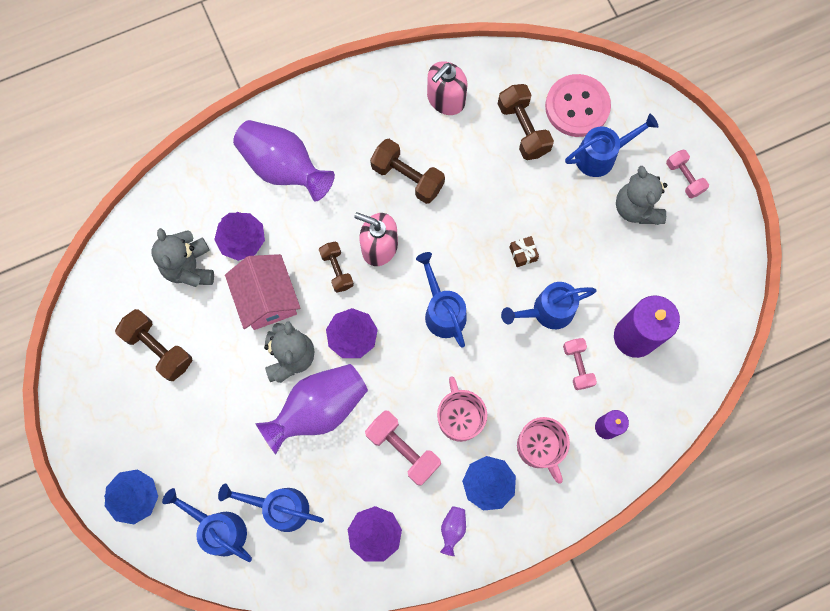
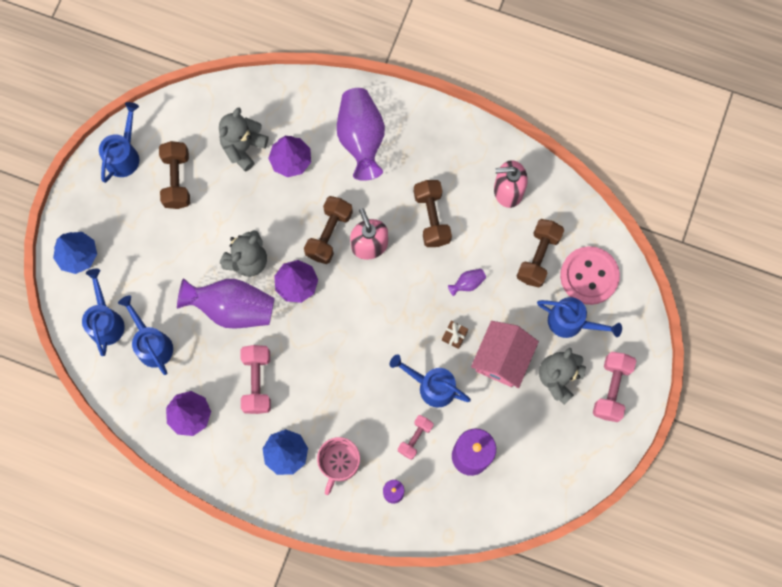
camera: 45 degrees right, 0 degrees up
pink house [225,254,300,330] -> pink house moved to [471,321,539,388]
brown dumbbell [319,242,354,293] -> brown dumbbell [304,196,353,264], size x1.55
blue watering can [416,252,467,348] -> blue watering can moved to [99,102,139,183]
pink mug [437,376,487,442] -> none
purple vase [440,506,466,556] -> purple vase moved to [448,269,486,296]
pink dumbbell [666,149,709,198] -> pink dumbbell [593,352,636,422], size x1.55

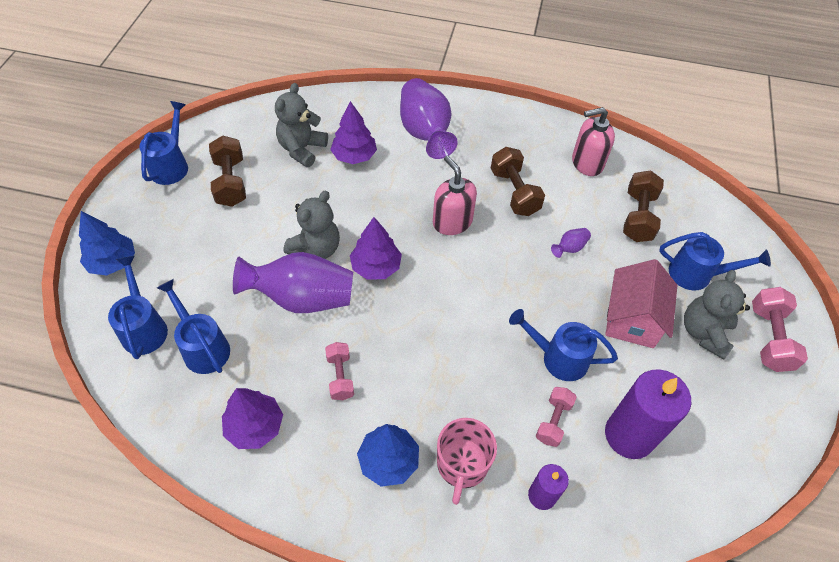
camera: 10 degrees left, 20 degrees down
pink dumbbell [240,345,271,414] -> pink dumbbell [325,342,354,400], size x0.64
brown dumbbell [304,196,353,264] -> none
brown gift [442,321,468,349] -> none
pink button [560,246,620,305] -> none

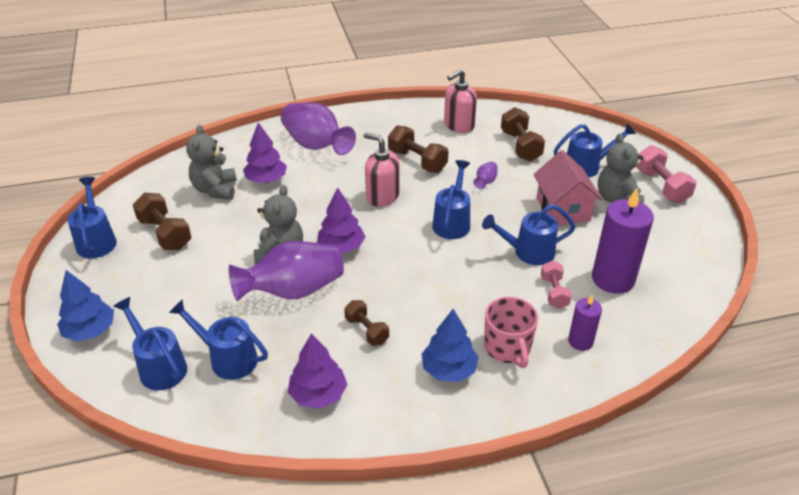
camera: 25 degrees left, 15 degrees down
pink dumbbell [325,342,354,400] -> brown dumbbell [344,300,389,346]
none -> blue watering can [432,160,470,239]

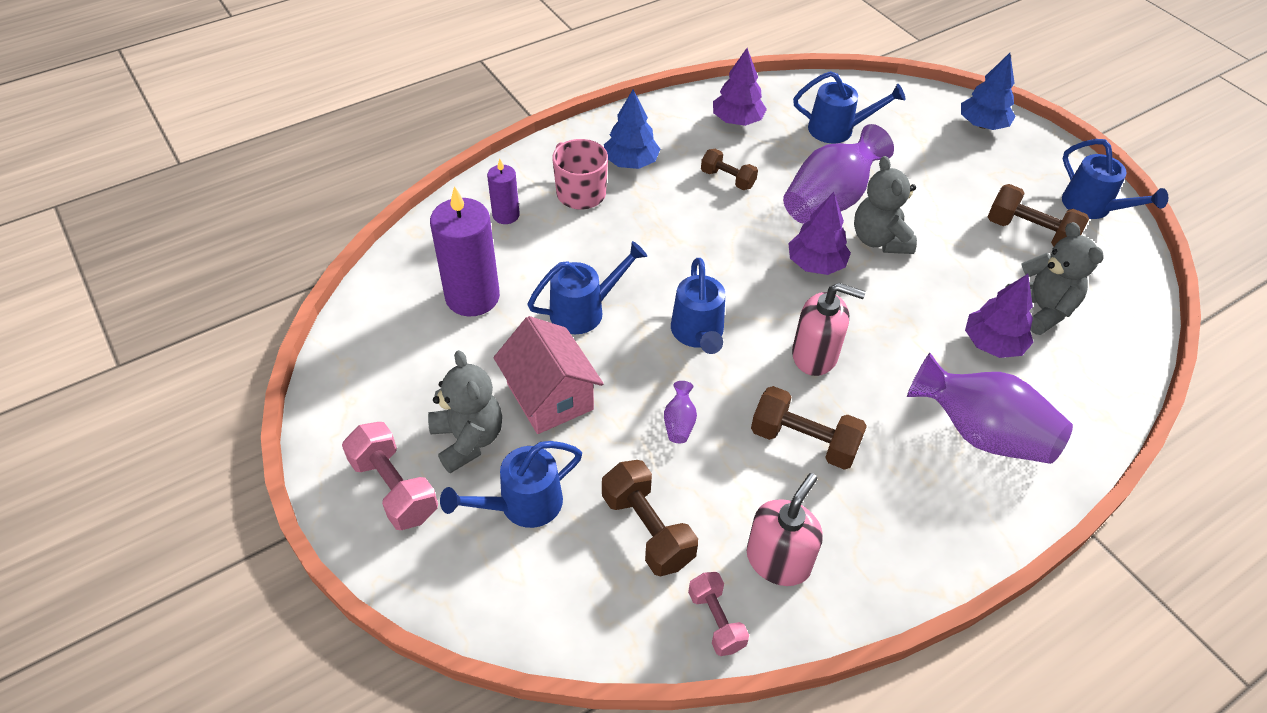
camera: 160 degrees right, 10 degrees up
blue watering can [113,297,187,391] -> none
pink dumbbell [541,261,572,309] -> pink dumbbell moved to [688,572,749,656]

